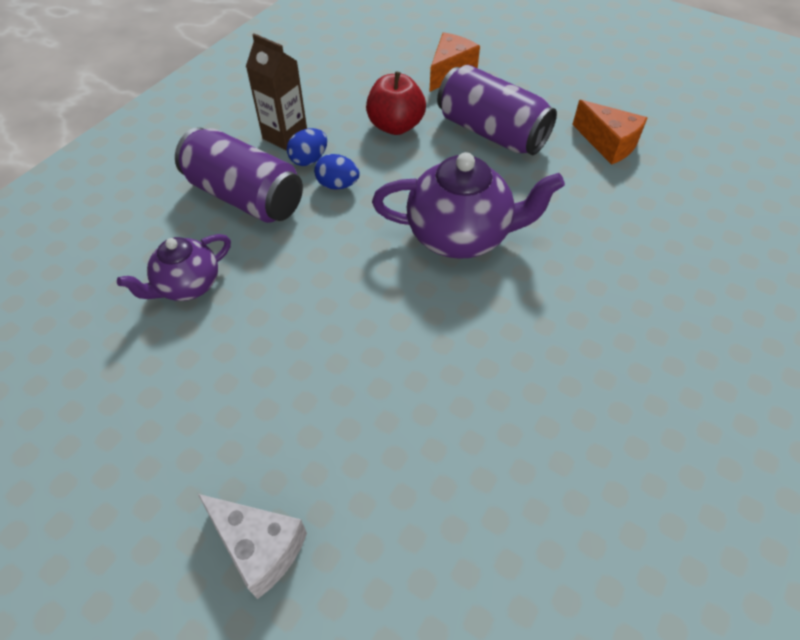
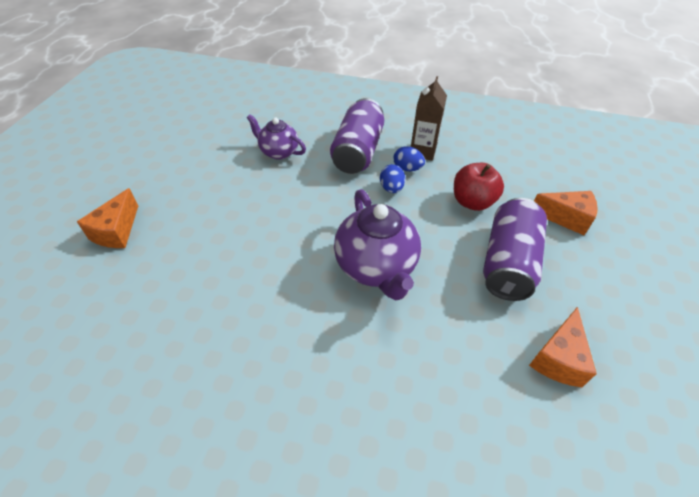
camera: 70 degrees right, 5 degrees down
white cheese [198,494,307,599] -> orange cheese [77,188,138,248]

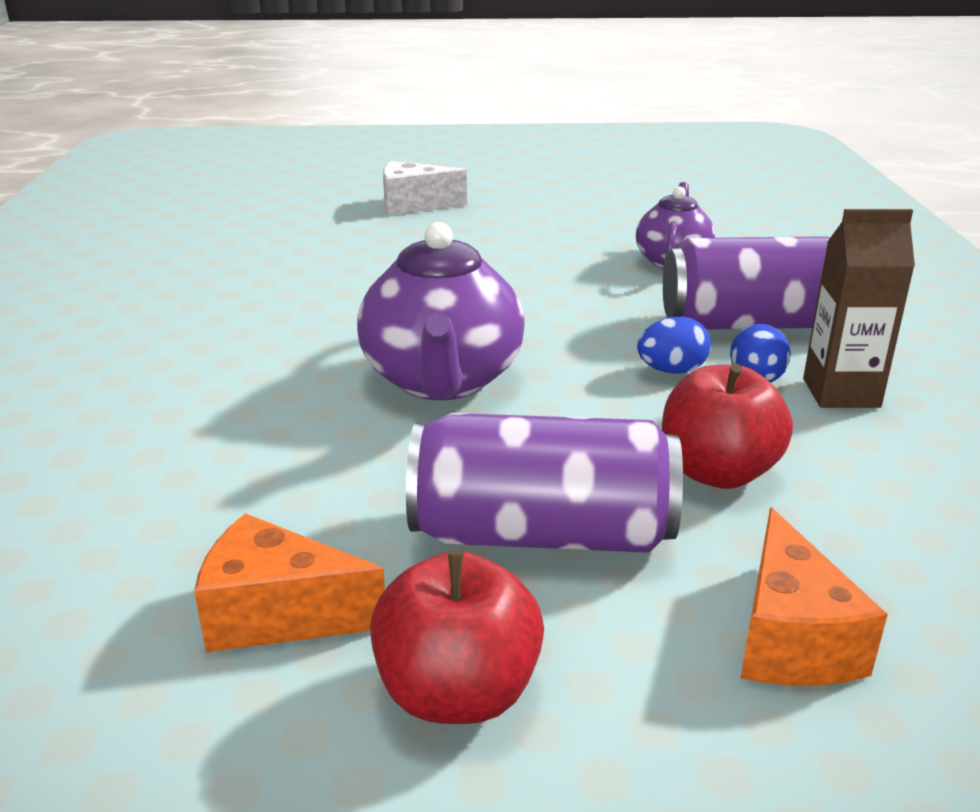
camera: 75 degrees right, 20 degrees down
orange cheese [77,188,138,248] -> white cheese [383,161,467,215]
purple teapot [334,189,421,300] -> purple teapot turned 60 degrees counterclockwise [357,222,525,400]
none -> red apple [370,551,544,724]

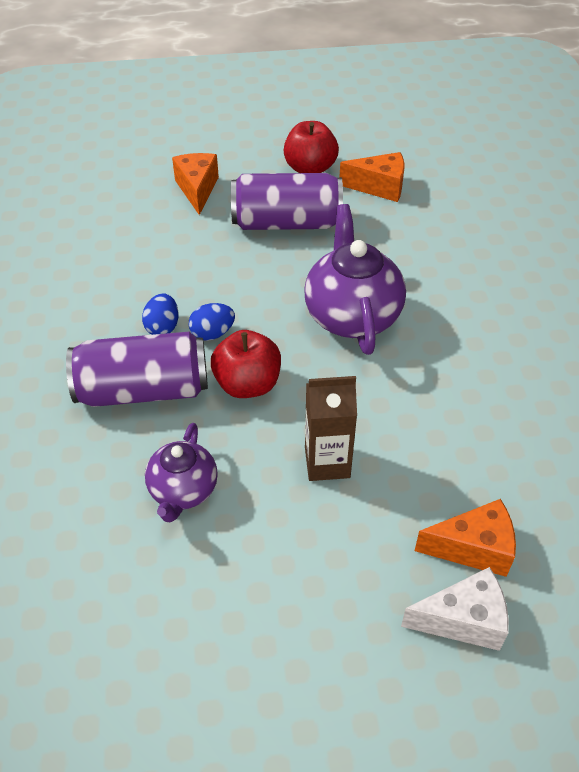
camera: 175 degrees right, 20 degrees up
red apple [662,363,793,489] -> red apple moved to [211,330,281,398]
brown carton [803,209,915,408] -> brown carton moved to [305,376,357,481]
none -> orange cheese [415,499,516,577]

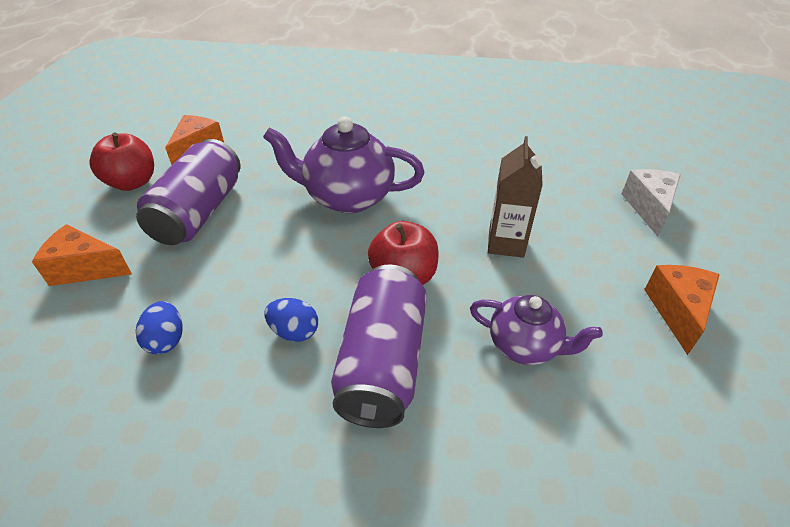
camera: 75 degrees left, 5 degrees down
blue egg [189,303,235,341] -> blue egg moved to [136,301,183,354]
orange cheese [415,499,516,577] -> orange cheese moved to [644,265,720,355]

